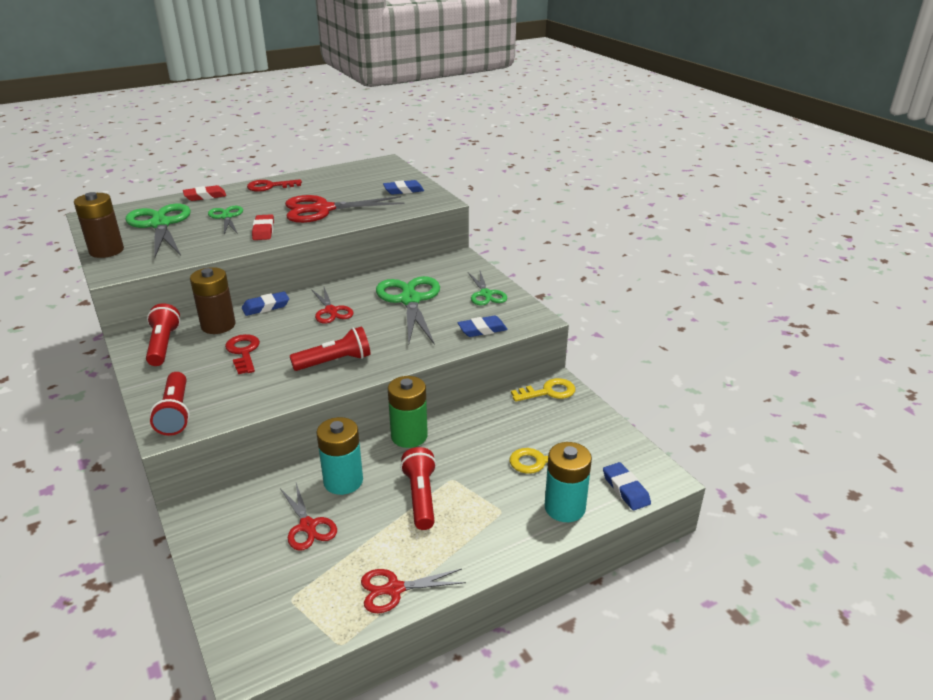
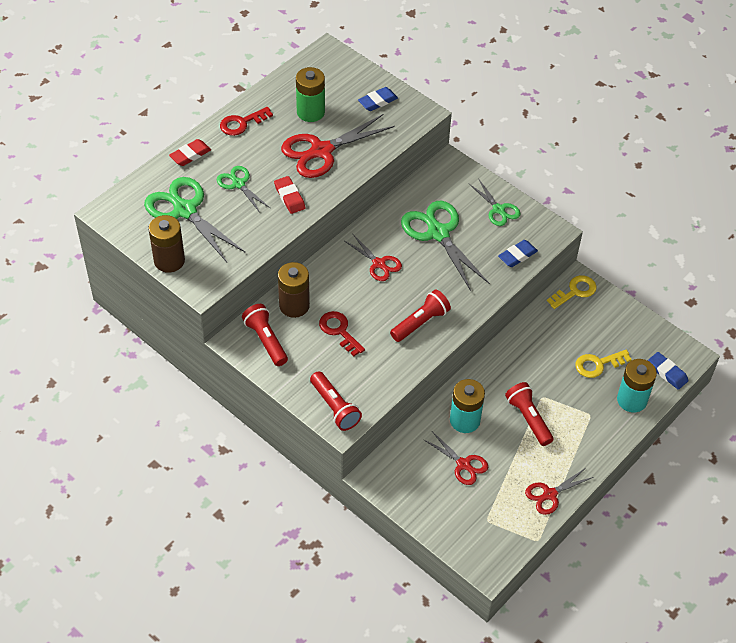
camera: 20 degrees left, 20 degrees up
blue eraser [242,292,289,316] -> none
green battery [388,376,428,448] -> green battery moved to [296,67,325,122]

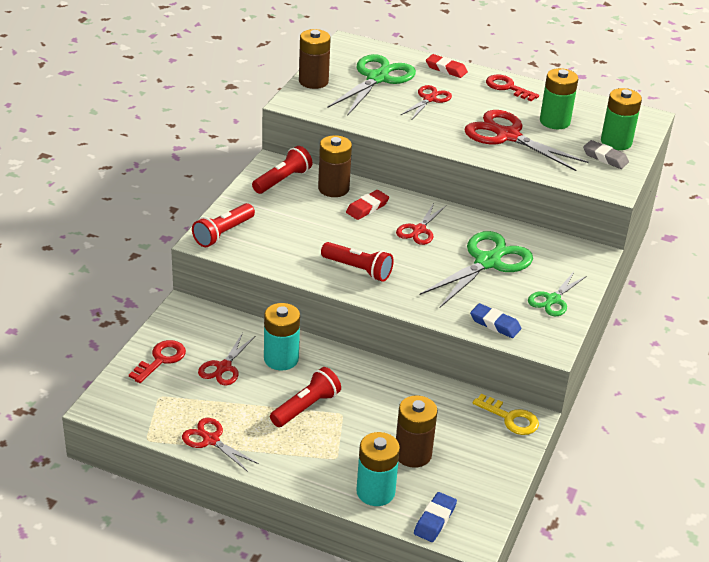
camera: 70 degrees right, 15 degrees down
green scissors [217,166,270,213] -> red scissors [401,85,452,119]
red eraser [274,176,305,214] -> red eraser moved to [346,190,389,220]
red key [319,311,365,356] -> red key moved to [129,340,186,383]
blue eraser [358,87,398,111] -> grey eraser [583,140,629,169]
yellow key [575,350,632,378] -> brown battery [396,395,438,468]
none -> green battery [601,88,642,150]

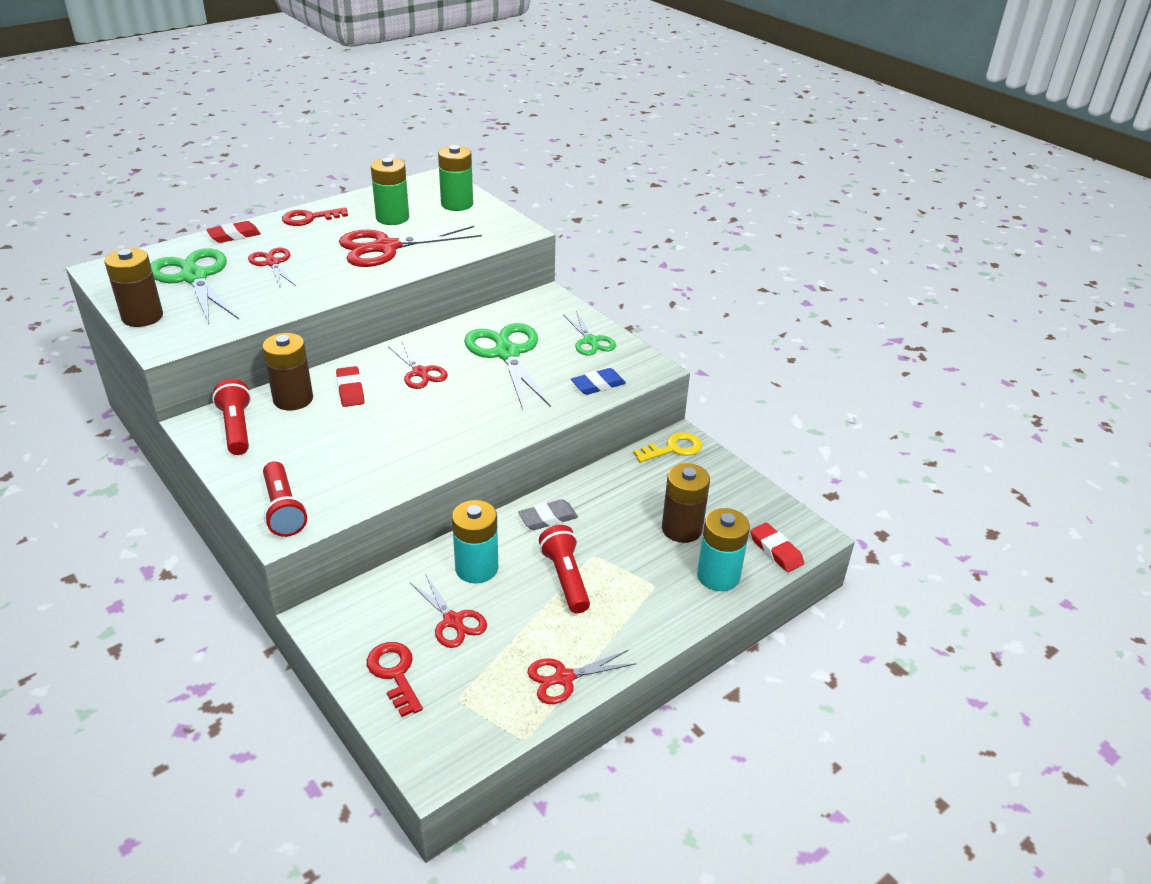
camera: 60 degrees left, 0 degrees up
red flashlight [321,242,394,282] -> none
blue eraser [414,492,457,542] -> red eraser [750,523,804,572]
grey eraser [583,140,629,169] -> grey eraser moved to [518,499,578,530]

